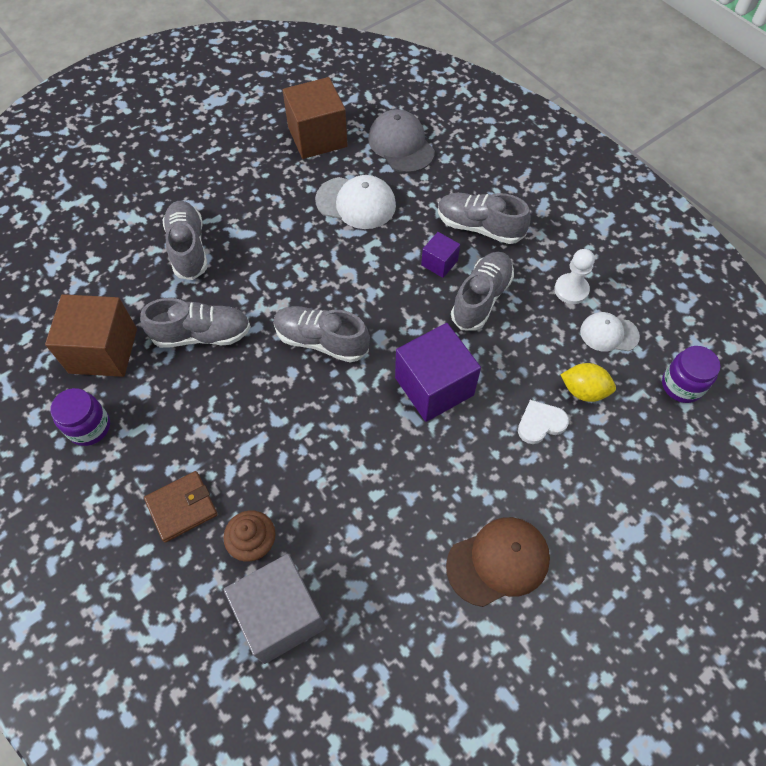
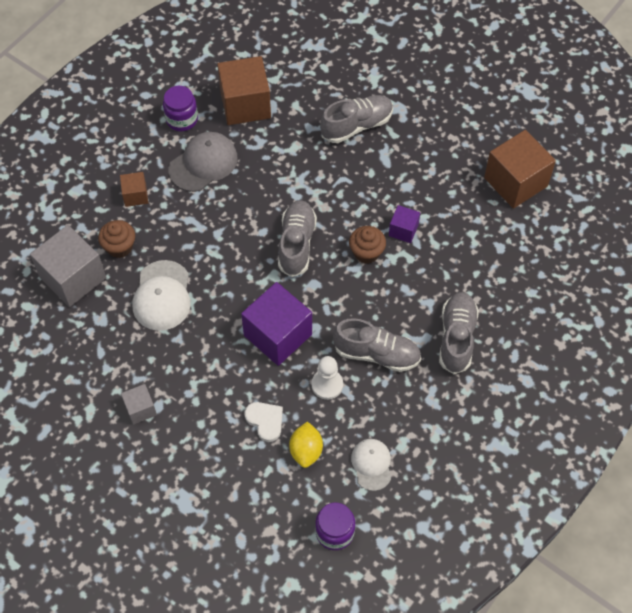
camera: 75 degrees right, 0 degrees up
grey shoe [140,298,251,348] -> none
brown wallet [144,471,218,542] -> brown cube [120,172,148,207]
white cap [315,175,396,229] -> white cap moved to [133,260,191,331]
grey cap [368,109,435,173] -> grey cap moved to [169,132,238,192]
purple cube [421,232,460,278] -> purple cube moved to [389,205,420,243]
brown cap [446,517,550,607] -> grey cube [121,384,157,425]
white pawn [554,249,595,304] -> white pawn moved to [312,356,343,400]
none -> brown cupcake [349,226,386,264]

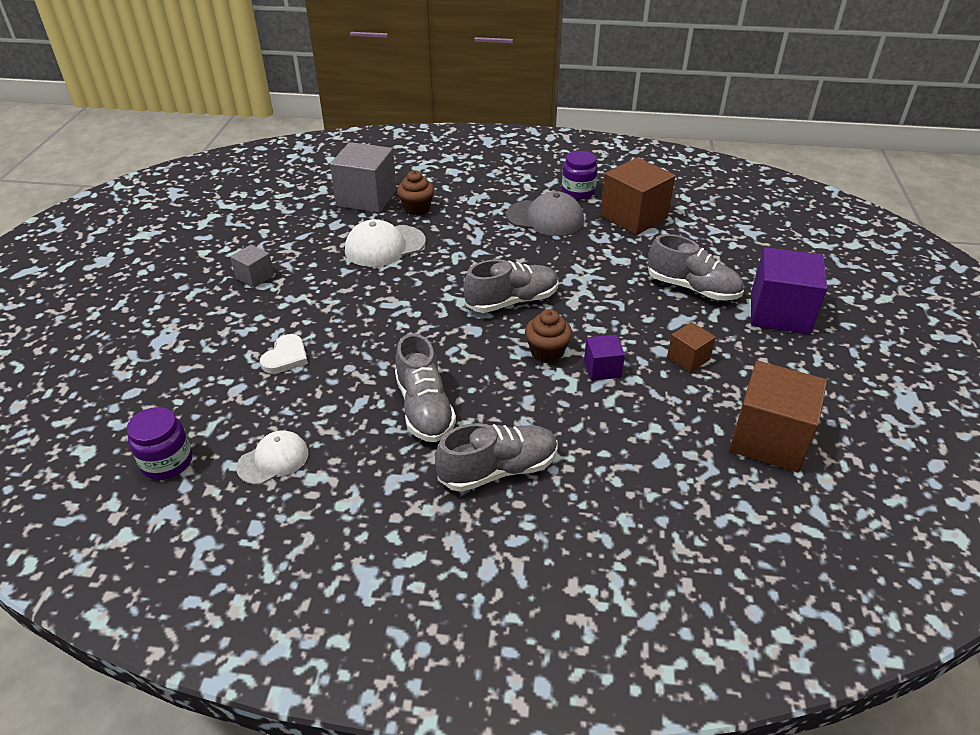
camera: 60 degrees right, 20 degrees down
brown cube [120,172,148,207] -> brown cube moved to [667,322,716,373]
purple cube [241,282,312,366] -> purple cube moved to [751,247,827,334]
yellow lemon [289,421,323,468] -> none
white pawn [312,356,343,400] -> none

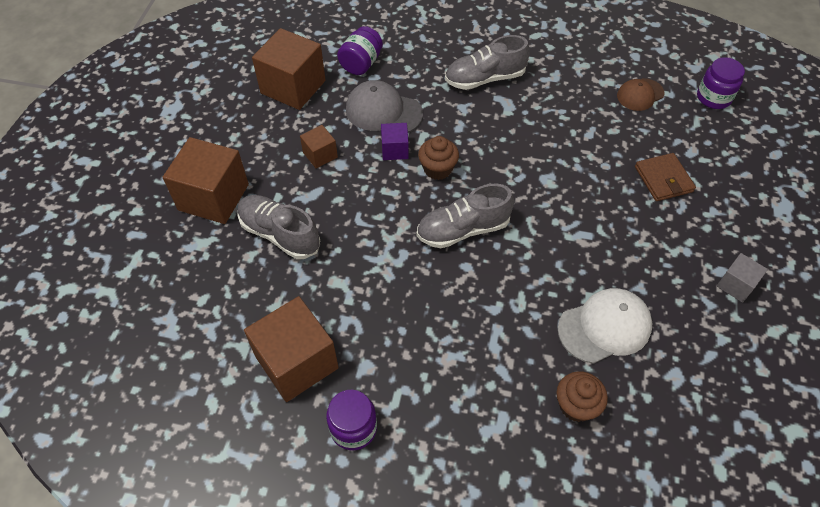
camera: 175 degrees left, 15 degrees up
white cap [236,430,309,485] -> brown cap [617,78,665,111]
white heart [260,334,308,374] -> brown wallet [635,153,696,201]
grey cube [330,142,397,213] -> none
grey shoe [395,333,456,442] -> none
grey cap [506,191,584,236] -> grey cap moved to [346,80,423,133]
purple cube [751,247,827,334] -> brown cube [163,137,249,224]
none -> purple jar [337,26,383,75]

